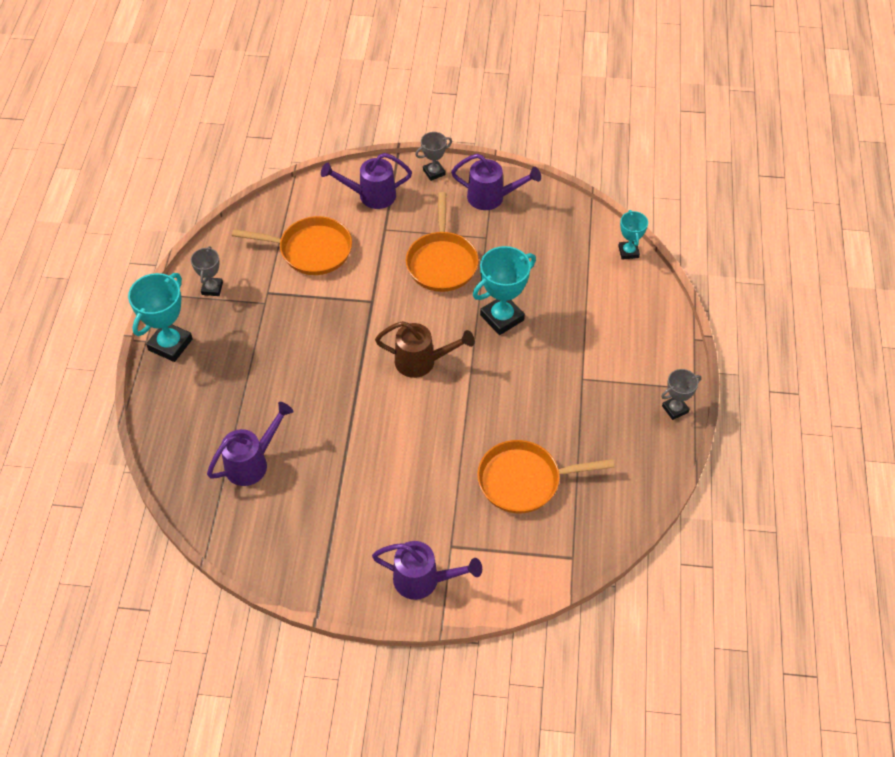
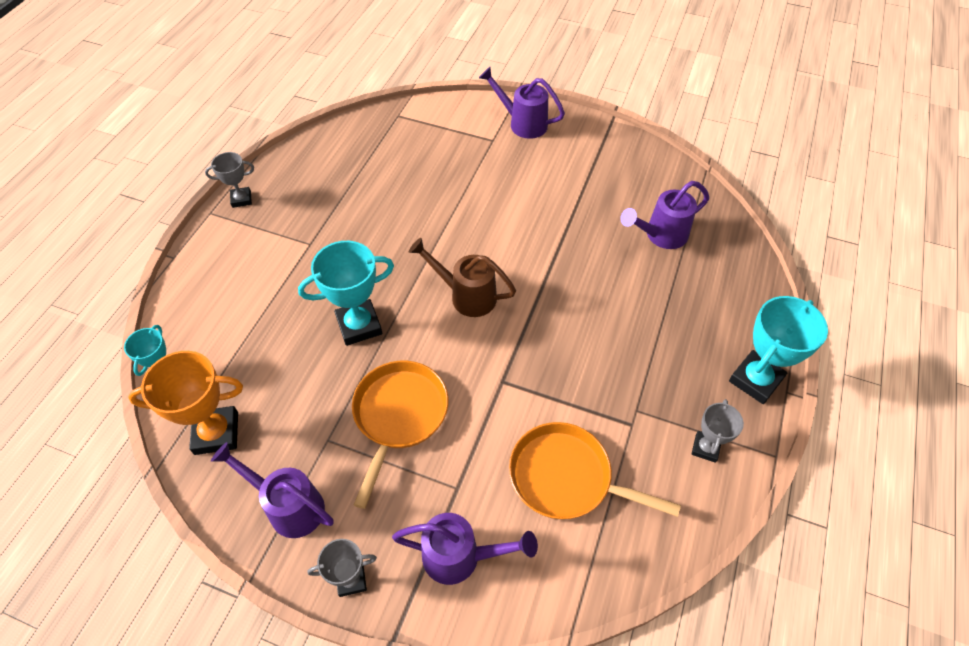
camera: 165 degrees left, 0 degrees up
orange pan [477,440,614,513] -> none
none -> orange trophy [128,351,243,455]

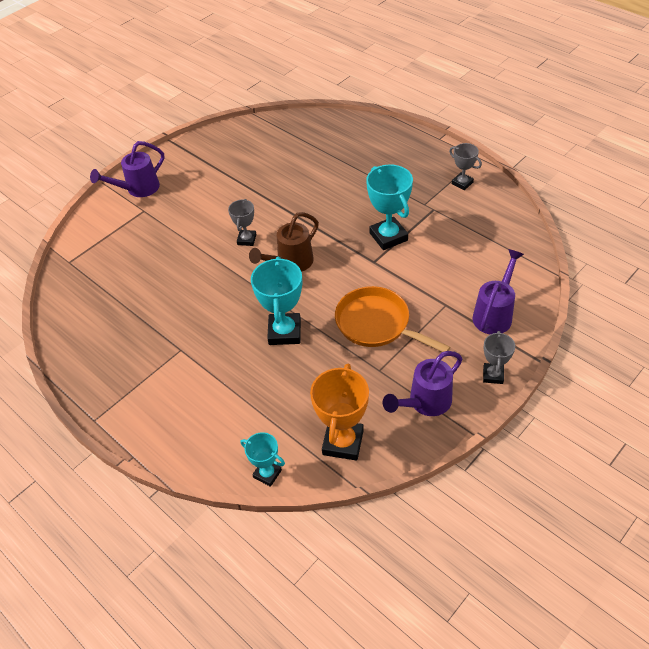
camera: 65 degrees left, 5 degrees down
grey trophy [205,152,254,208] -> grey trophy moved to [228,199,256,246]
orange pan [509,422,681,519] -> none
purple watering can [620,181,709,249] -> none
turquoise trophy [729,296,828,404] -> turquoise trophy moved to [366,165,413,250]

